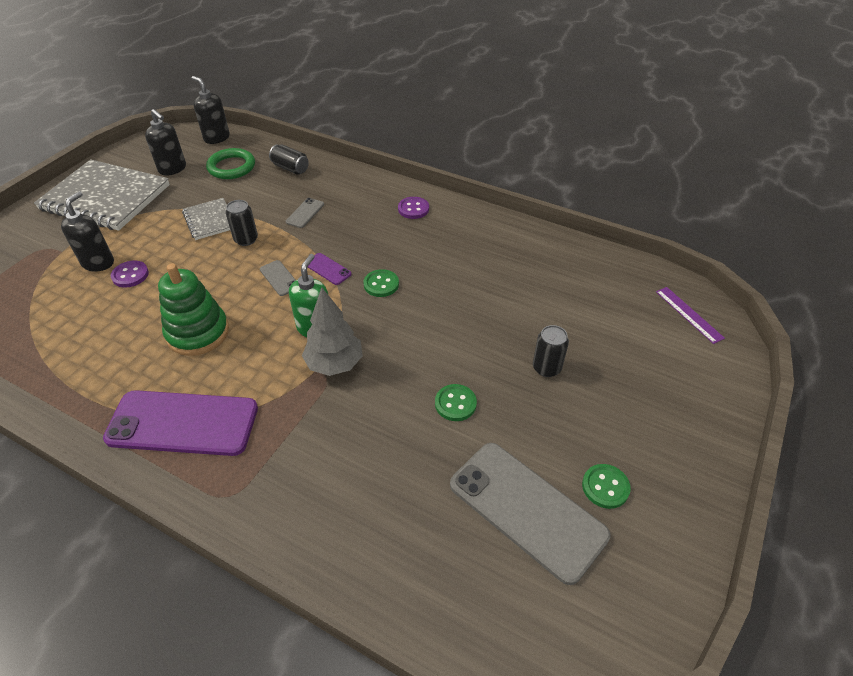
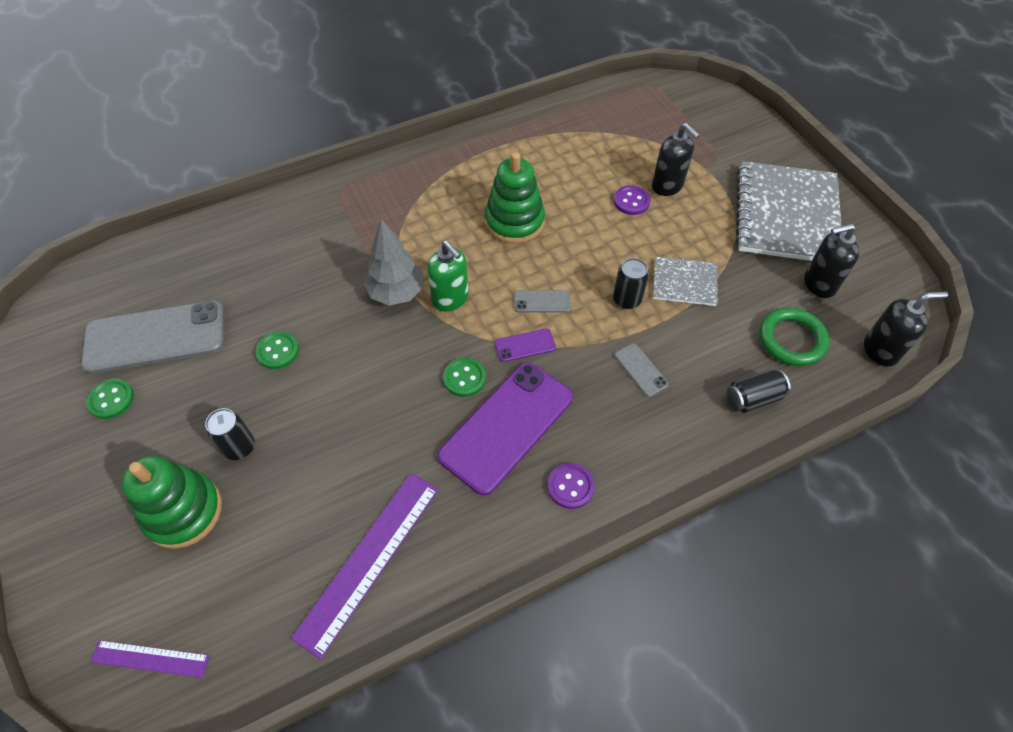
camera: 125 degrees right, 10 degrees up
grey notebook [34,159,170,231] -> grey notebook turned 45 degrees counterclockwise [736,161,842,261]
purple phone [103,390,258,456] -> purple phone moved to [437,362,573,496]
none -> green stacking toy [121,456,222,549]
none -> purple ruler [291,473,439,659]

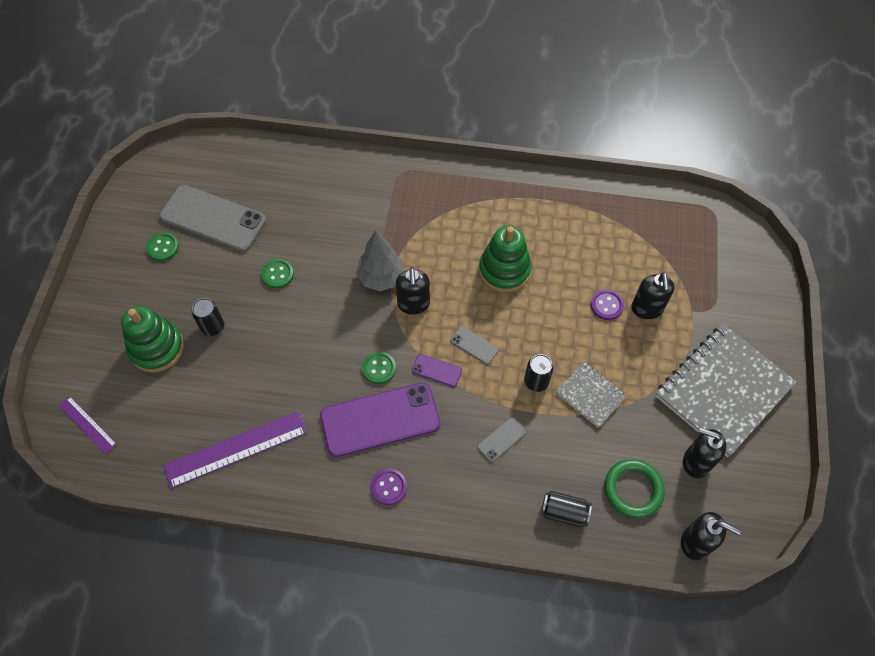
camera: 35 degrees right, 5 degrees up
green soap dispenser [427,240,469,311] -> black soap dispenser [396,267,430,314]
grey phone [614,343,669,397] -> grey phone turned 45 degrees clockwise [477,417,526,462]

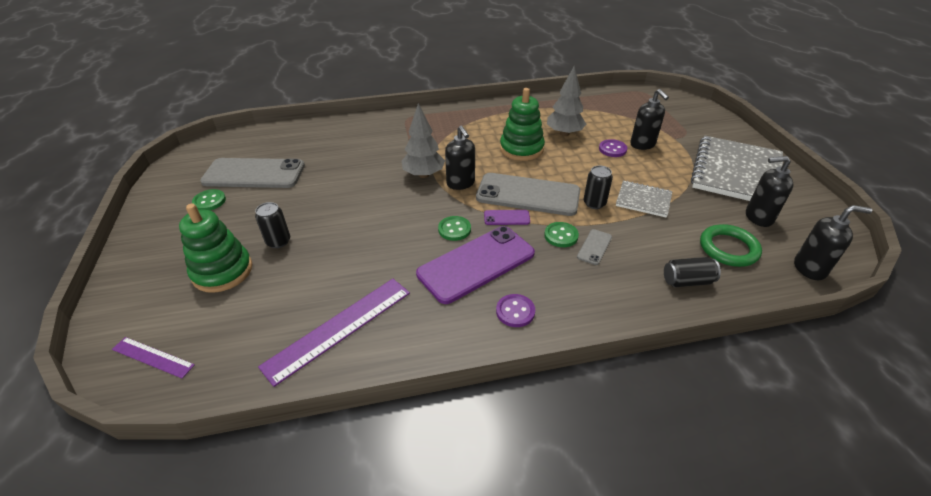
camera: 20 degrees left, 20 degrees down
green button [261,259,294,289] -> green button moved to [544,222,579,247]
grey phone [451,326,499,365] -> grey phone [476,173,580,216], size x2.33
none -> grey tree [547,66,586,136]

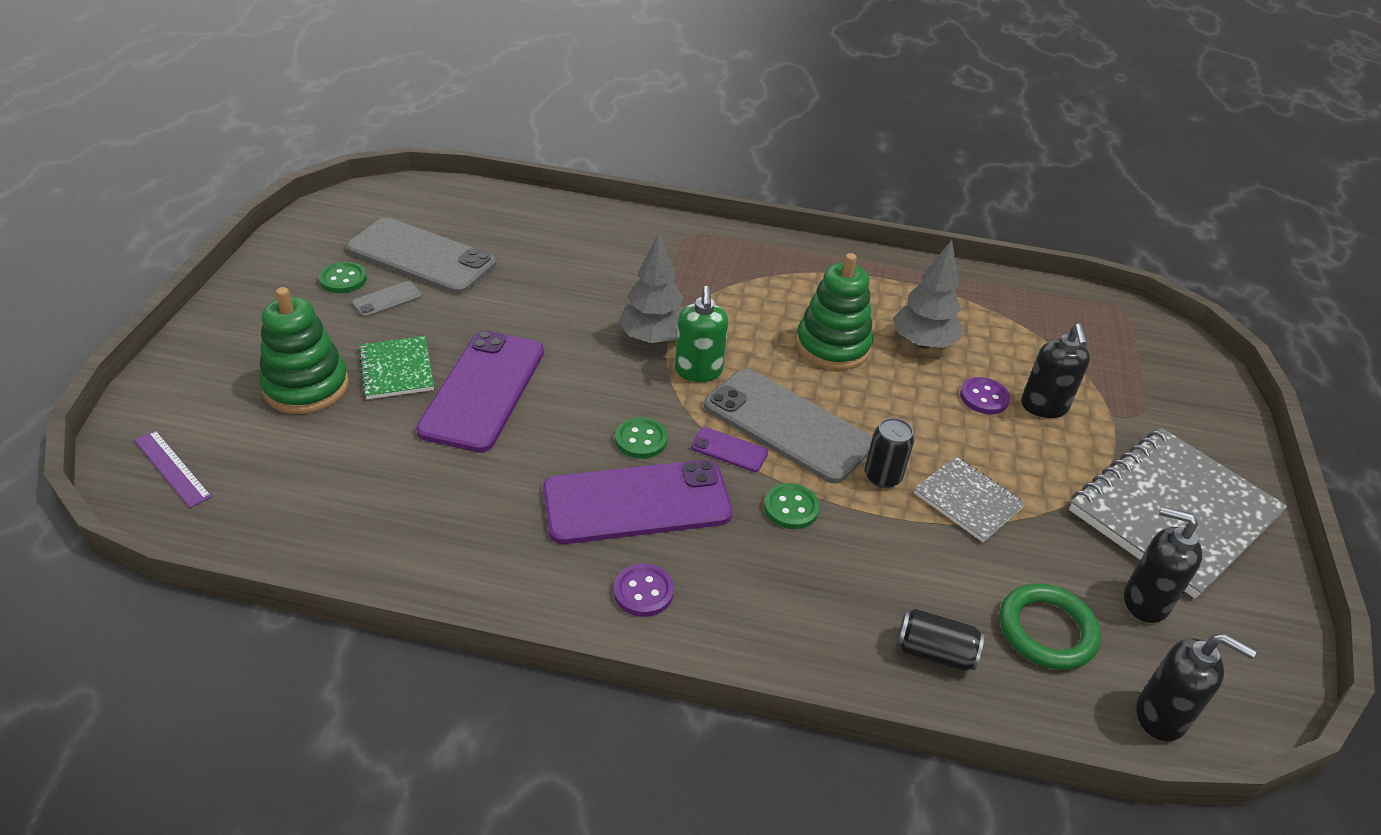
camera: 20 degrees right, 0 degrees up
black can [255,202,290,248] -> green notebook [358,336,434,399]
purple ruler [258,279,410,387] -> none
black soap dispenser [445,126,475,190] -> green soap dispenser [675,286,728,382]
grey phone [577,229,612,265] -> grey phone moved to [352,281,422,318]
none -> purple phone [416,330,544,453]

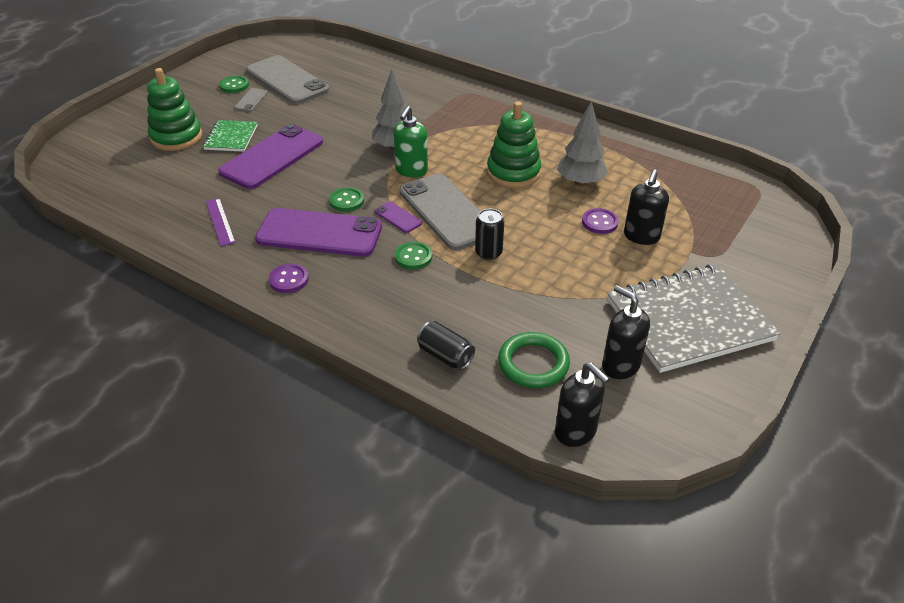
camera: 25 degrees right, 0 degrees up
purple ruler [134,430,212,508] -> purple ruler moved to [206,198,236,246]
grey phone [352,281,422,318] -> grey phone turned 60 degrees counterclockwise [235,88,268,112]
grey notebook [914,456,1025,542] -> none

